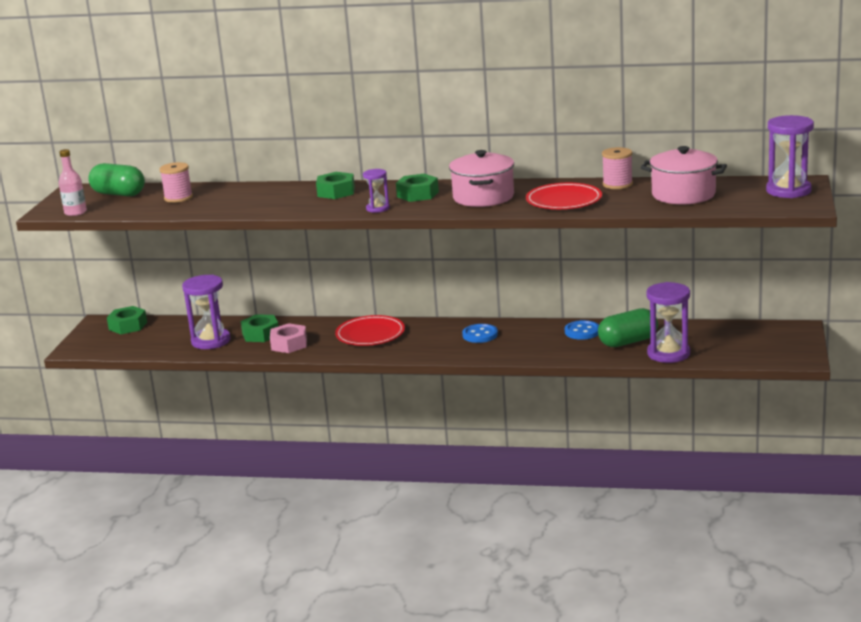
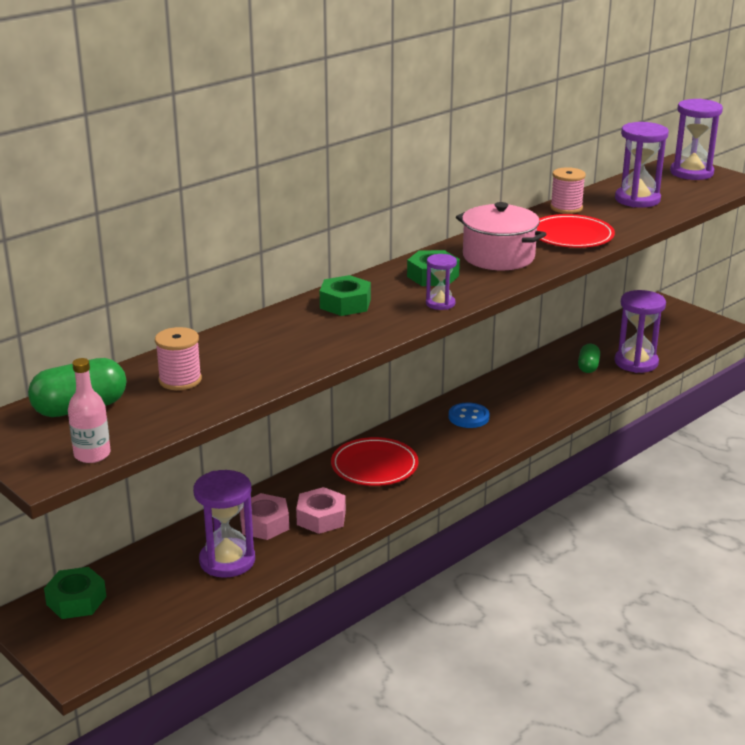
camera: 55 degrees left, 5 degrees up
green nut [241,314,279,342] -> pink nut [240,493,289,540]
blue button [565,320,599,340] -> none
green capsule [598,308,658,347] -> green capsule [578,344,600,373], size x0.61
pink pot [641,146,727,204] -> purple hourglass [615,122,669,208]

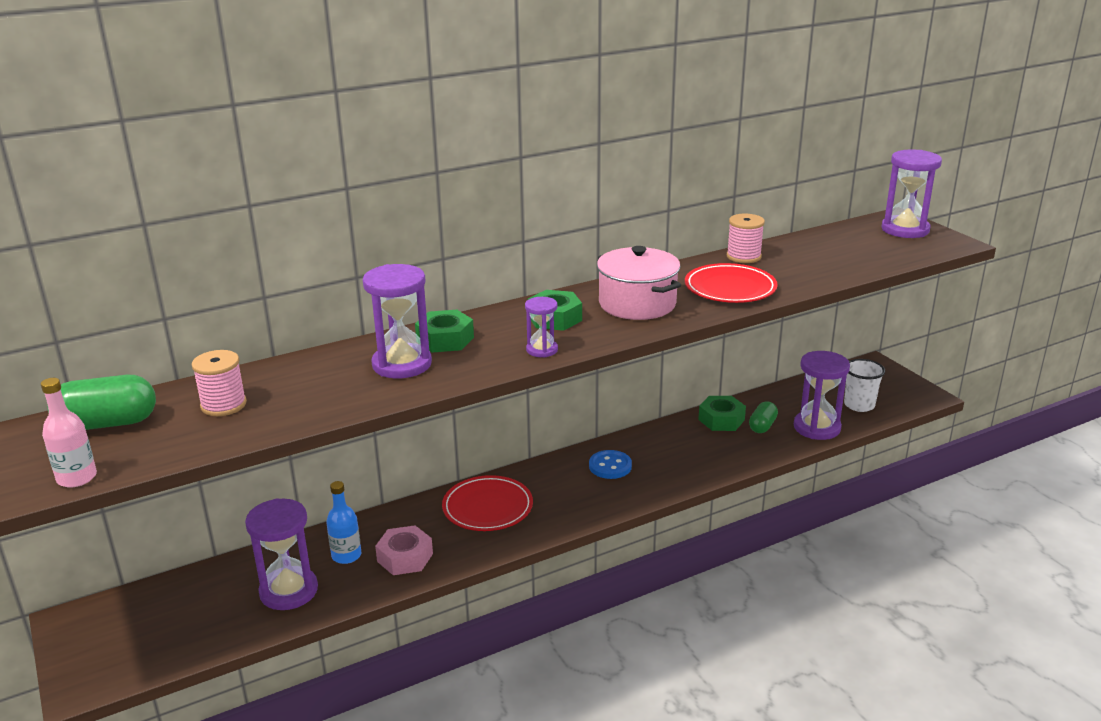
camera: 15 degrees right, 0 degrees up
green nut [44,567,106,619] -> green nut moved to [698,396,746,431]
pink nut [240,493,289,540] -> blue bottle [326,481,361,564]
purple hourglass [615,122,669,208] -> purple hourglass moved to [363,264,432,378]
none -> white cup [844,359,885,412]

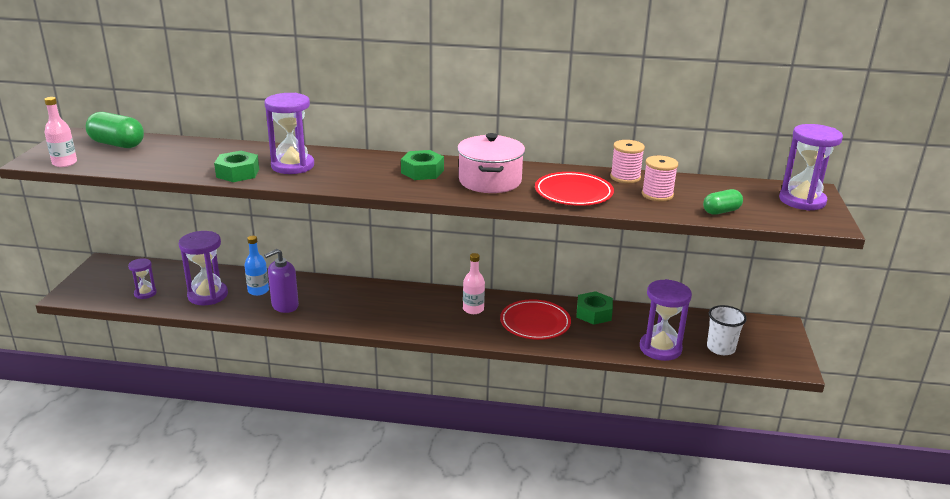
camera: 35 degrees right, 0 degrees up
pink spool [192,350,247,416] -> pink spool moved to [642,156,678,201]
pink nut [375,525,433,575] -> purple soap dispenser [264,249,299,313]
green nut [415,310,474,353] -> green nut moved to [214,151,259,182]
red plate [442,475,533,531] -> red plate moved to [500,299,571,340]
purple hourglass [525,297,558,357] -> purple hourglass moved to [128,258,157,299]
blue button [589,450,632,479] -> pink bottle [463,253,485,314]
green capsule [749,401,778,433] -> green capsule moved to [703,189,743,215]

